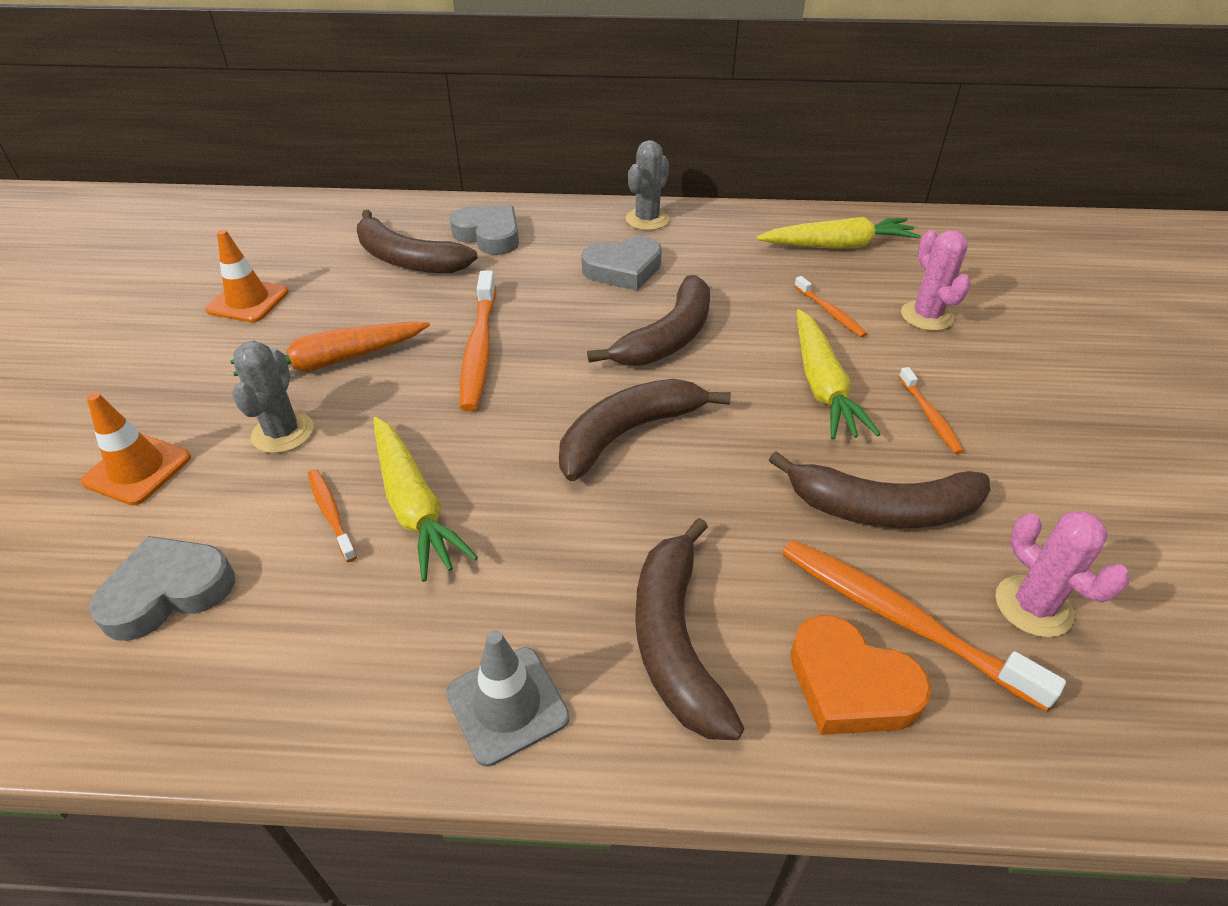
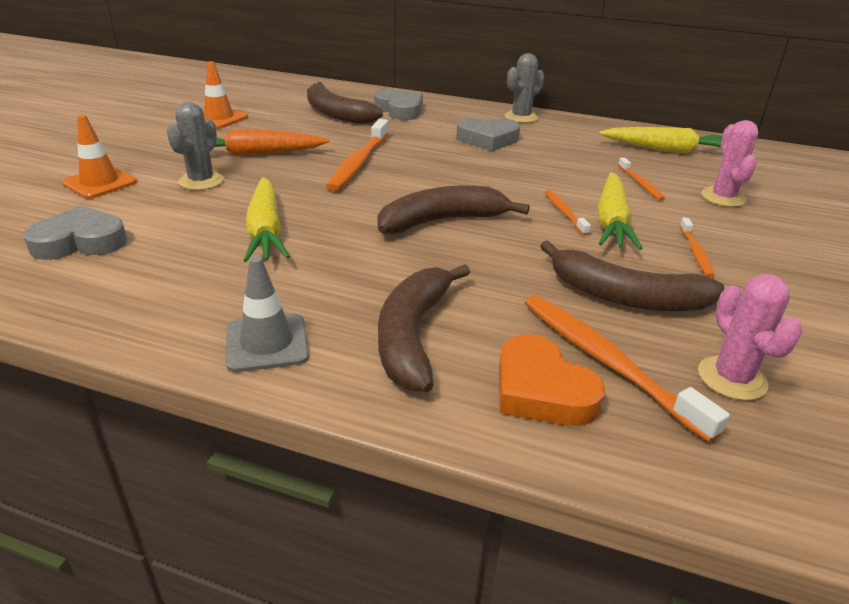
camera: 15 degrees right, 10 degrees down
orange toothbrush [308,469,357,562] -> orange toothbrush moved to [545,190,591,236]
brown banana [587,275,710,366] -> none

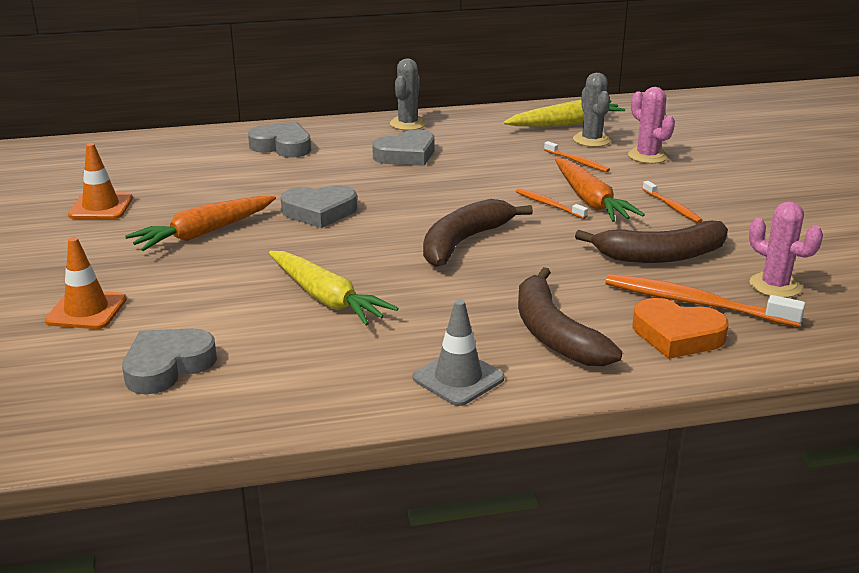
camera: 30 degrees left, 5 degrees down
grey cactus [167,102,224,190] -> grey cactus moved to [573,73,611,147]
brown banana [307,82,383,124] -> none
orange toothbrush [326,119,389,191] -> grey heart [281,185,357,228]
yellow carrot [598,172,642,250] -> orange carrot [555,158,645,222]

